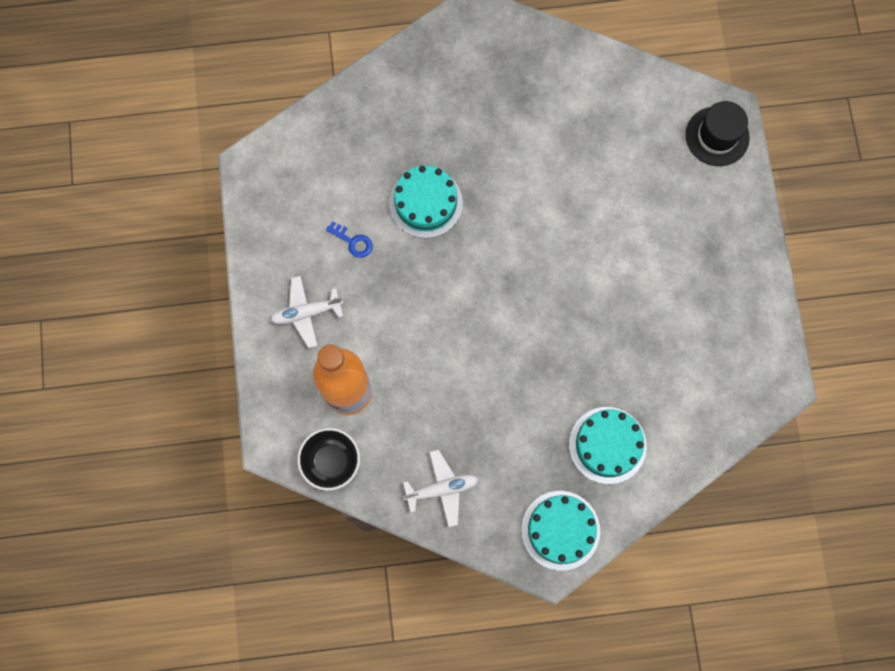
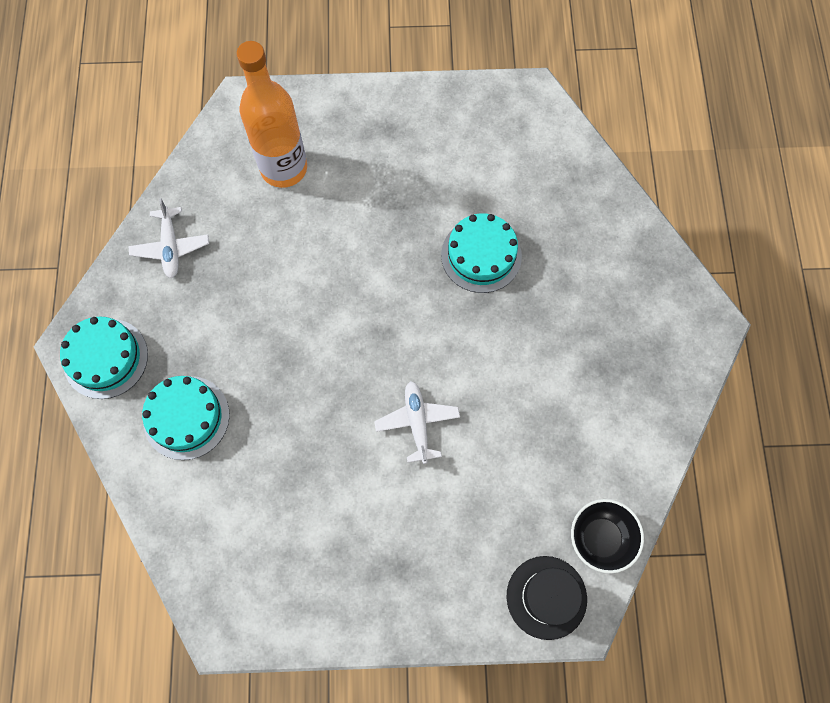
camera: 95 degrees right, 5 degrees down
white plane [270,276,343,348] -> white plane moved to [374,381,460,464]
black bowl [298,428,360,490] -> black bowl moved to [571,499,644,574]
blue key [326,221,373,258] -> none

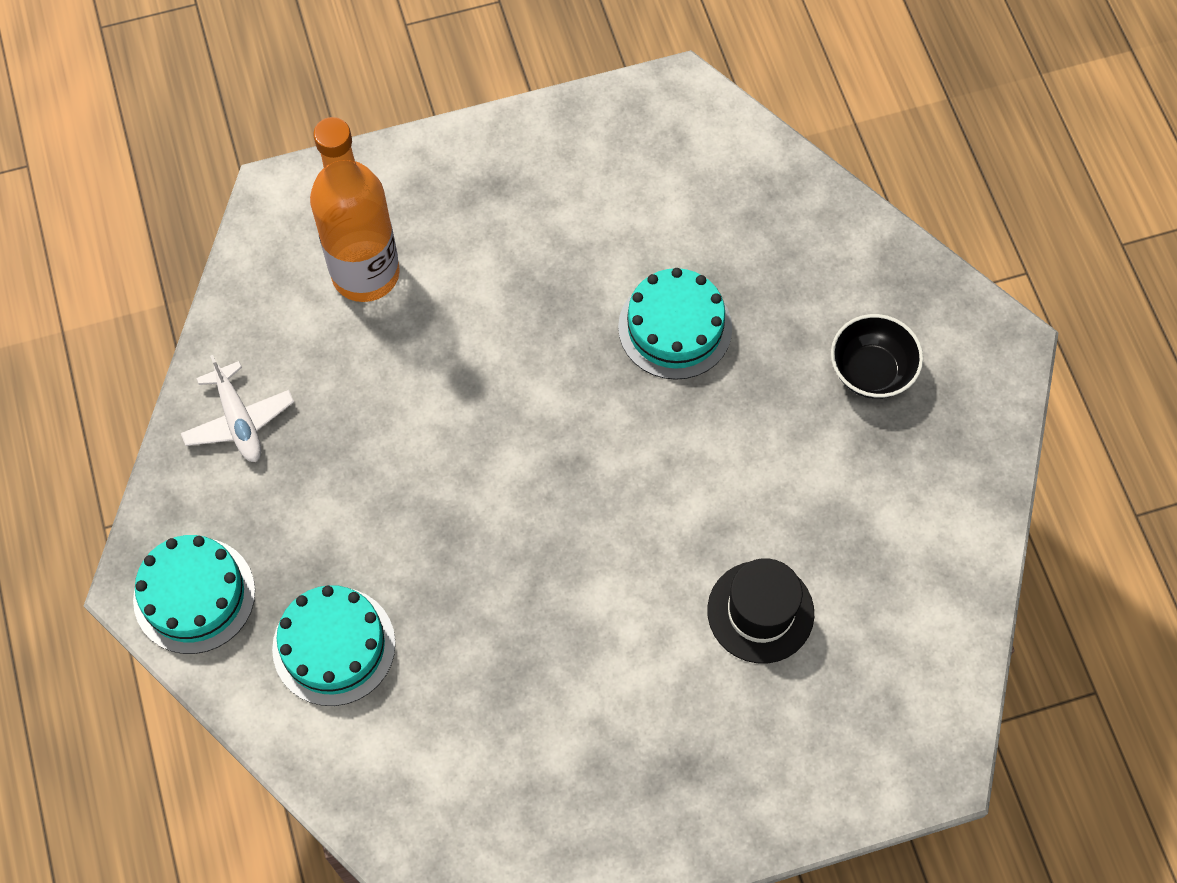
camera: 15 degrees left, 5 degrees down
white plane [374,381,460,464] -> none
black hat [507,556,587,640] -> black hat moved to [707,558,814,663]
black bowl [571,499,644,574] -> black bowl moved to [831,314,923,399]

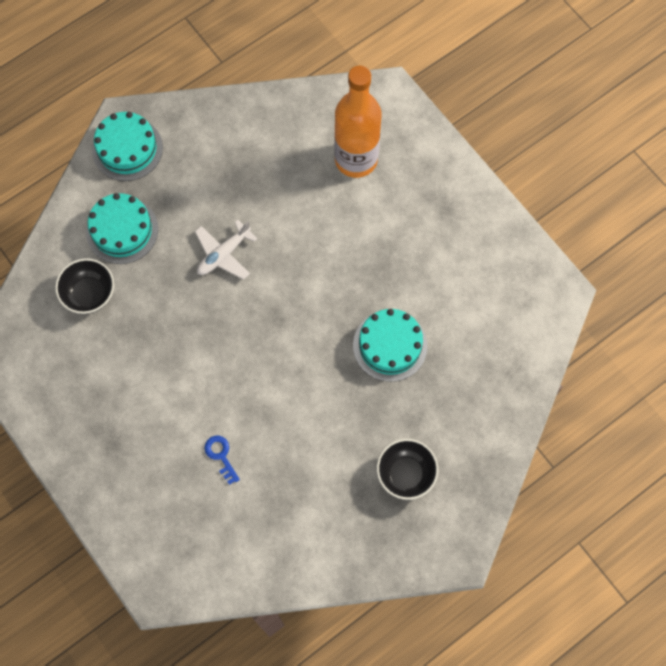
camera: 70 degrees right, 5 degrees up
white plane [181,355,294,462] -> white plane moved to [195,220,258,280]
black hat [707,558,814,663] -> blue key [204,435,240,485]
none -> black bowl [55,258,114,314]

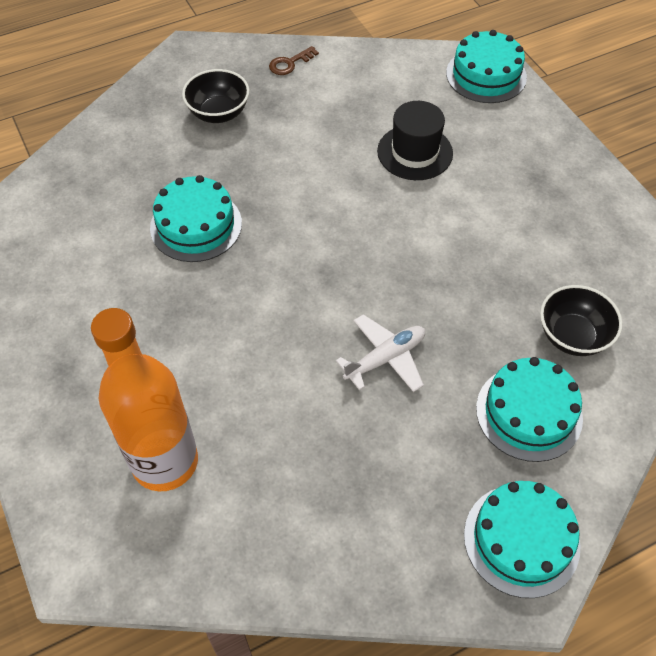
camera: 170 degrees left, 15 degrees down
blue key [204,435,240,485] -> black hat [377,101,453,180]
none -> brown key [269,46,319,75]
none -> turquoise cake [446,30,527,103]

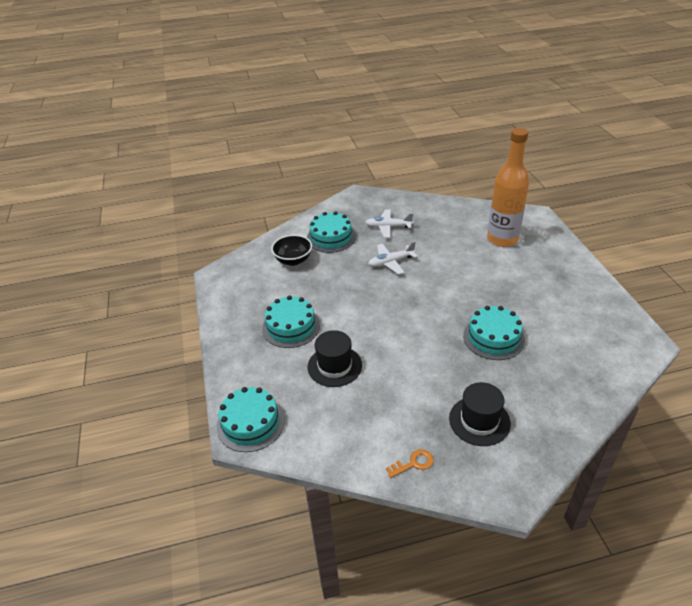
camera: 165 degrees left, 15 degrees down
black bowl [182,69,249,123] -> black hat [449,382,511,446]
brown key [269,46,319,75] -> orange key [386,449,434,478]
turquoise cake [464,481,581,598] -> turquoise cake moved to [262,295,320,348]
none -> white plane [365,209,413,238]

